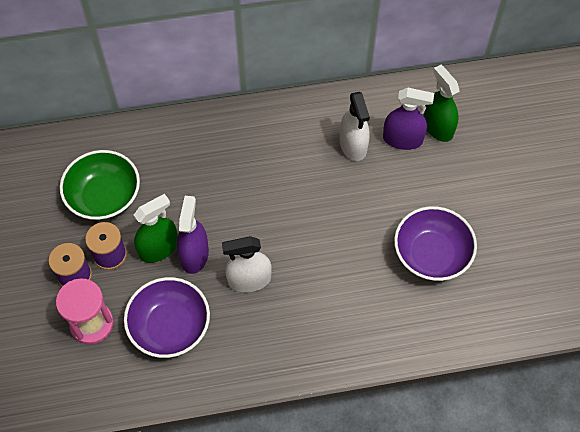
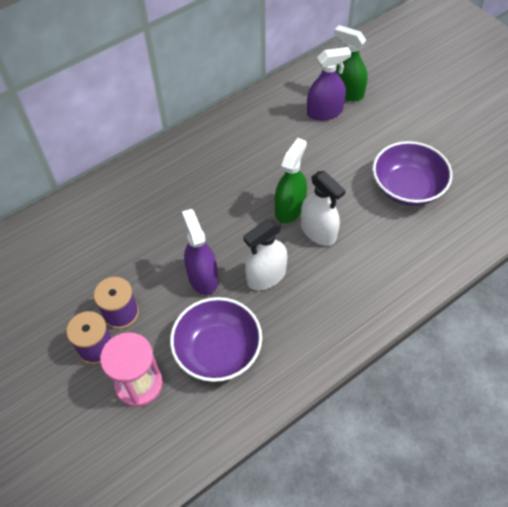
camera: 25 degrees left, 5 degrees down
green bowl [60,150,140,220] -> none
green spray bottle [134,194,178,263] -> green spray bottle moved to [274,138,307,223]
white spray bottle [340,92,370,161] -> white spray bottle moved to [301,171,346,246]

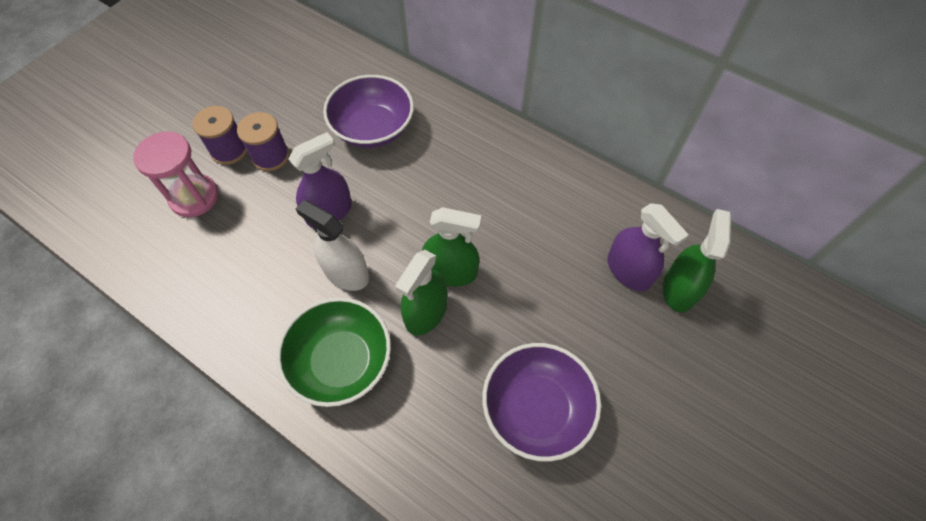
camera: 70 degrees right, 5 degrees up
purple bowl [170,297,262,382] -> purple bowl moved to [323,75,414,148]
white spray bottle [301,171,346,246] -> green spray bottle [395,250,447,335]
none -> green bowl [276,297,391,407]

